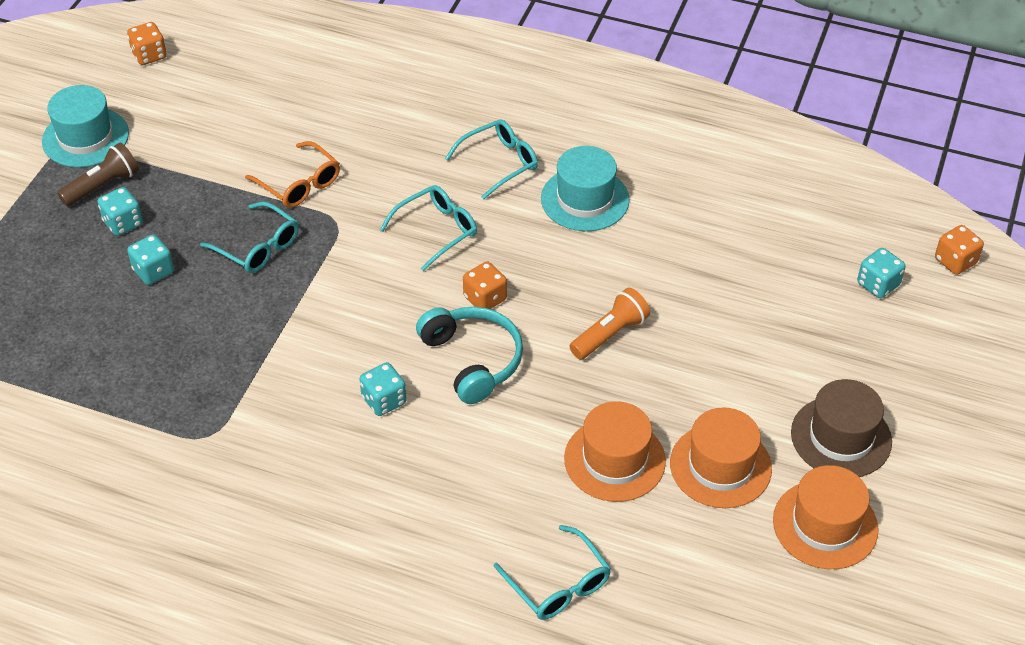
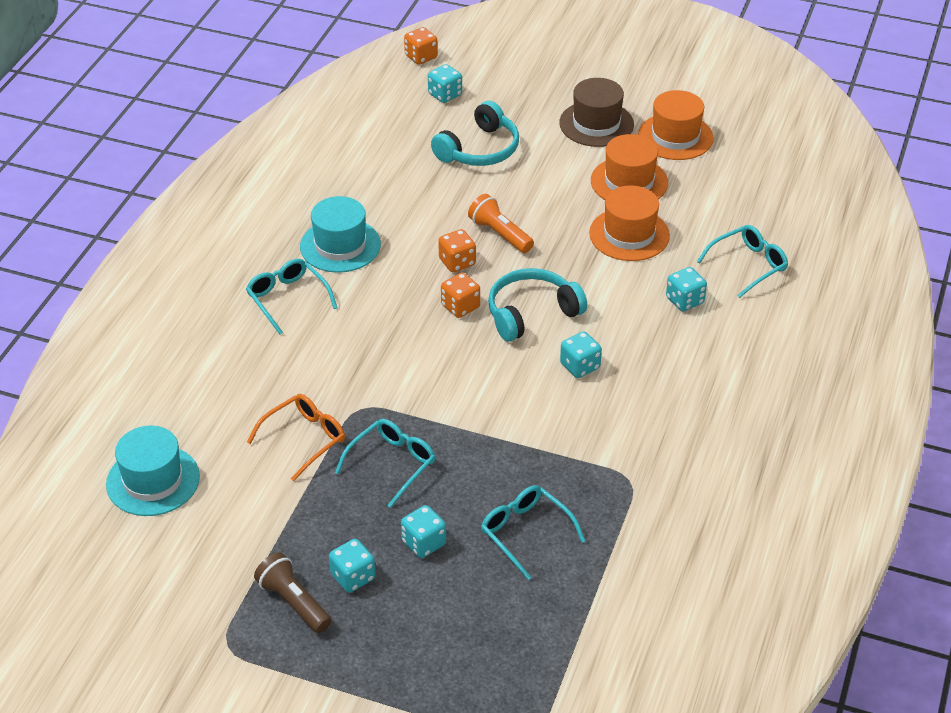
camera: 90 degrees left, 5 degrees down
turquoise hat [42,85,129,167] -> turquoise hat moved to [106,426,200,516]
orange dice [127,22,167,65] -> orange dice moved to [438,229,476,272]
turquoise glasses [380,185,477,271] -> turquoise glasses moved to [481,485,585,580]
none -> turquoise headphones [431,101,519,166]
none -> turquoise dice [666,267,707,311]

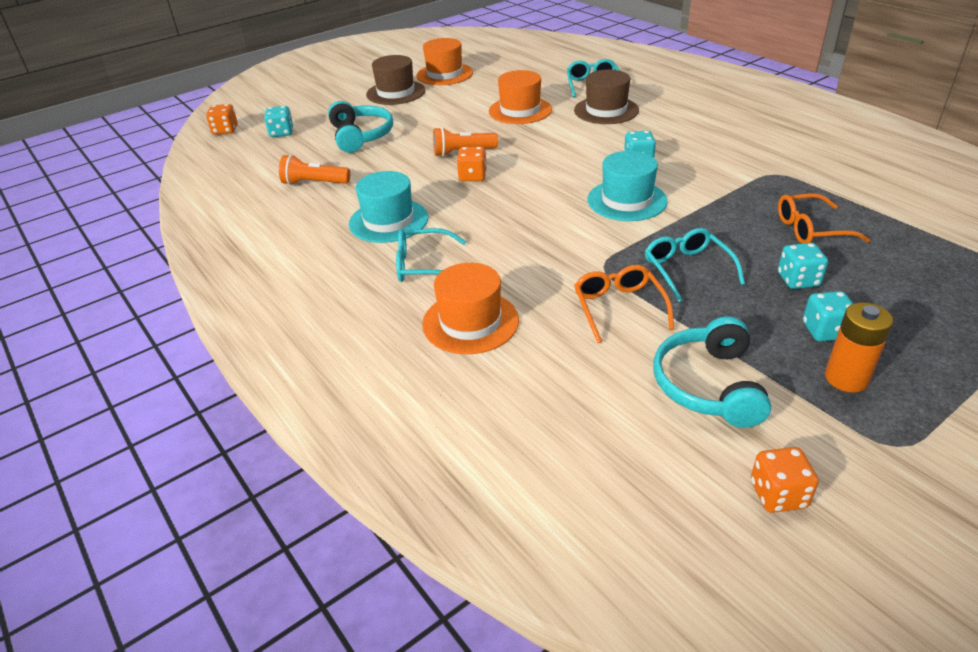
camera: 55 degrees left, 5 degrees down
turquoise hat [106,426,200,516] -> turquoise hat moved to [587,151,668,221]
brown flashlight [254,552,332,633] -> orange battery [825,302,893,392]
orange dice [441,273,480,318] -> orange dice moved to [751,447,819,513]
turquoise glasses [481,485,585,580] -> orange glasses [778,193,870,244]
turquoise headphones [488,268,587,342] -> turquoise headphones moved to [653,316,771,428]
orange hat [591,134,668,200] -> orange hat moved to [422,263,519,354]
turquoise dice [666,267,707,311] -> brown hat [574,70,639,124]
none -> orange flashlight [279,155,350,185]

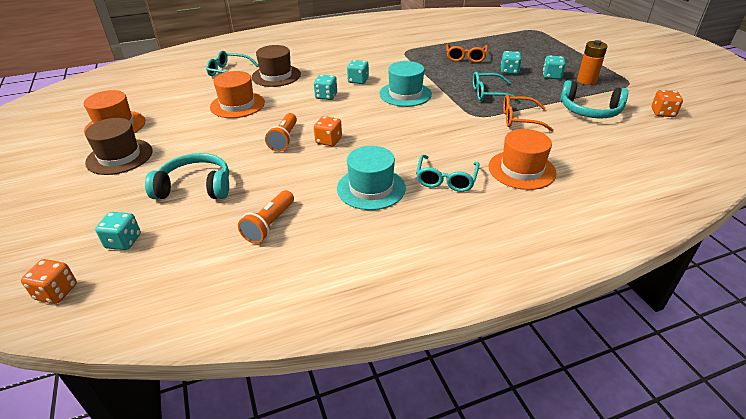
camera: 75 degrees left, 0 degrees up
none -> turquoise dice [314,75,337,100]

